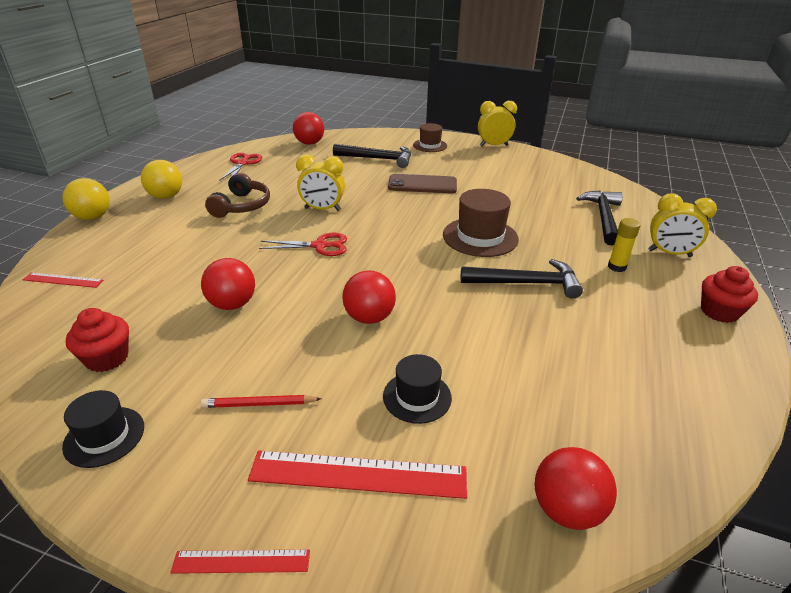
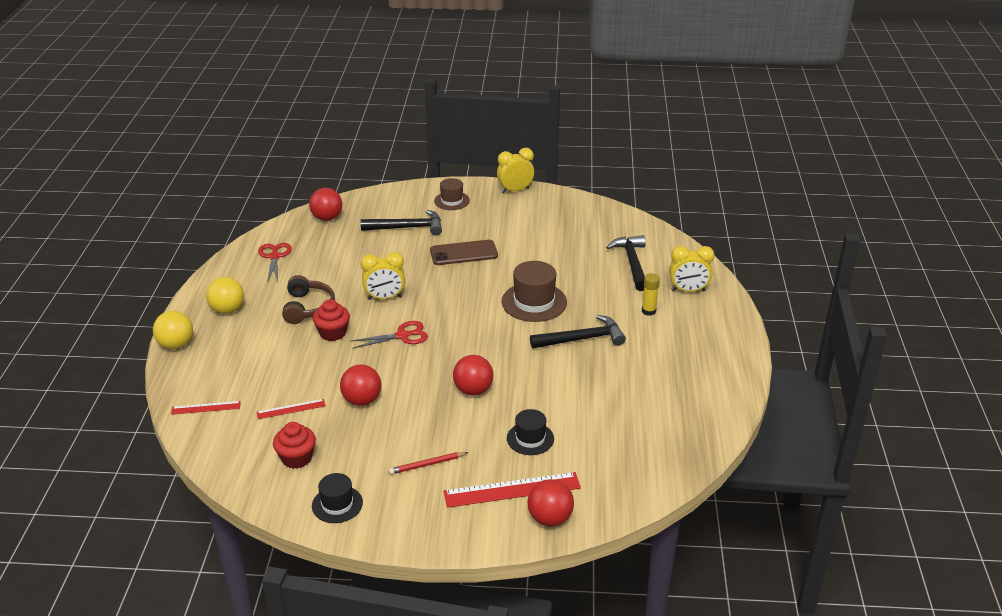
camera: 15 degrees left, 0 degrees up
red ruler [170,550,310,574] -> red ruler moved to [257,399,326,419]
red ball [535,447,617,530] -> red ball moved to [527,479,574,527]
red cupcake [701,266,758,323] -> red cupcake moved to [313,299,350,341]

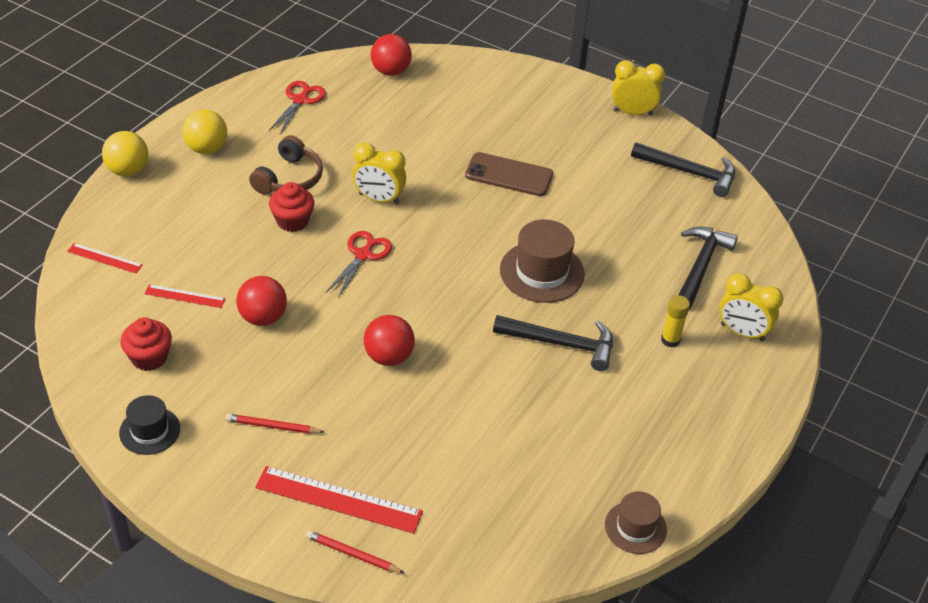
camera: 25 degrees right, 10 degrees up
red scissors [351,321,428,348] -> red scissors turned 75 degrees counterclockwise [326,231,392,297]
black hammer [361,210,442,236] -> black hammer moved to [631,142,735,197]
brown hat [434,178,470,210] -> brown hat moved to [605,491,667,554]
black hat [507,409,554,455] -> none
red ball [527,479,574,527] -> red pencil [306,530,404,573]

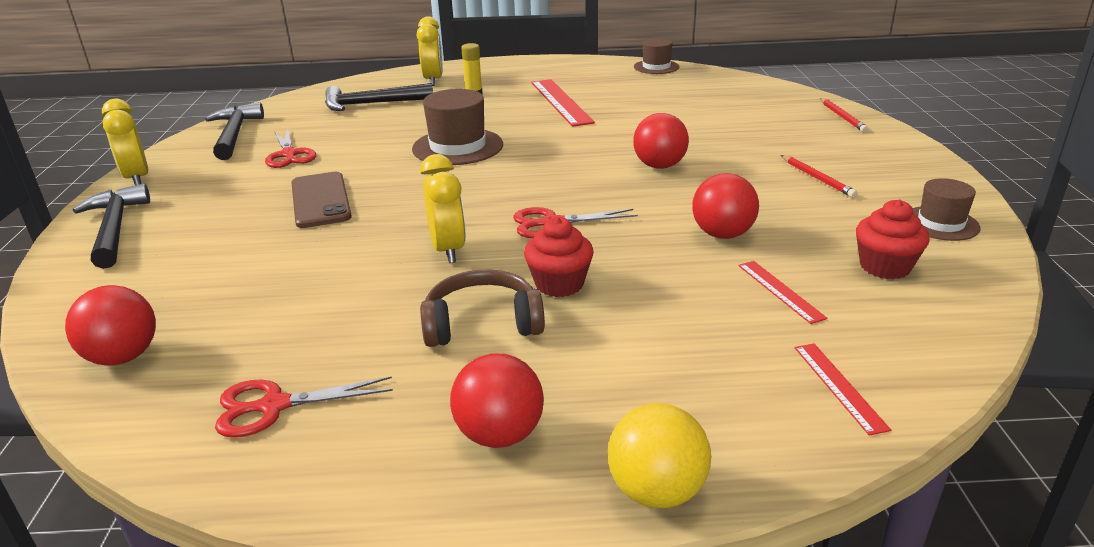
camera: 120 degrees left, 15 degrees down
black hat [119,395,180,455] -> brown hat [913,178,980,241]
yellow ball [182,109,227,154] -> red ball [450,354,544,448]
red ruler [255,466,423,534] -> red ruler moved to [531,79,595,127]
black hammer [493,315,613,371] -> black hammer moved to [73,183,150,269]
none -> red scissors [265,128,316,168]

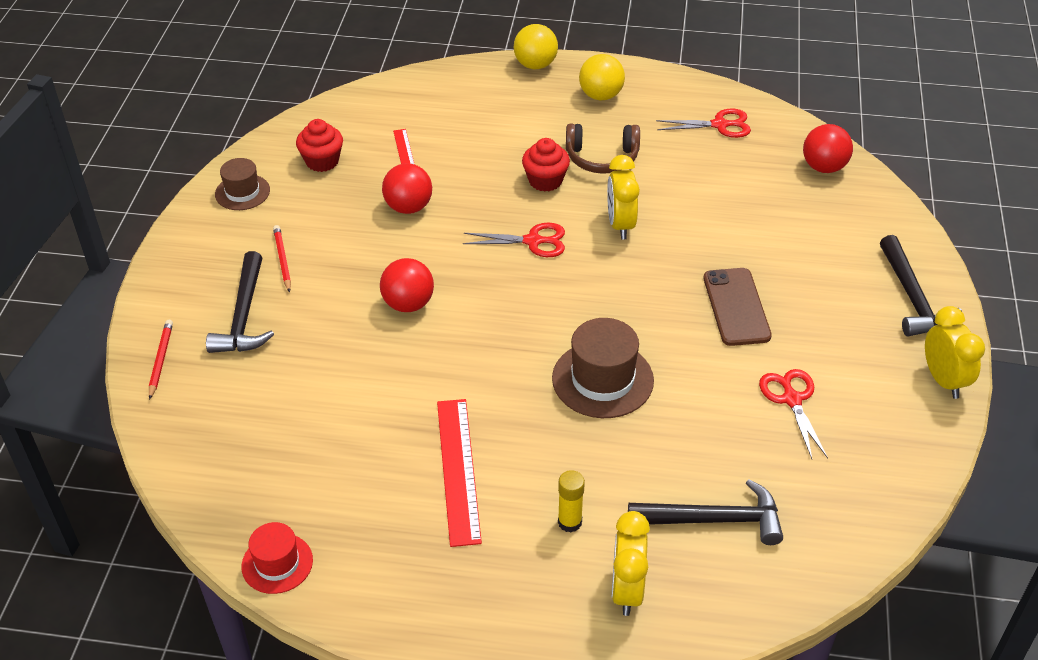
camera: 170 degrees left, 15 degrees up
black hammer [205,102,264,160] -> black hammer moved to [206,251,274,353]
red ball [450,354,544,448] -> yellow ball [579,54,625,101]
brown hat [634,38,679,74] -> red hat [241,522,313,594]
red ruler [795,343,891,436] -> none

